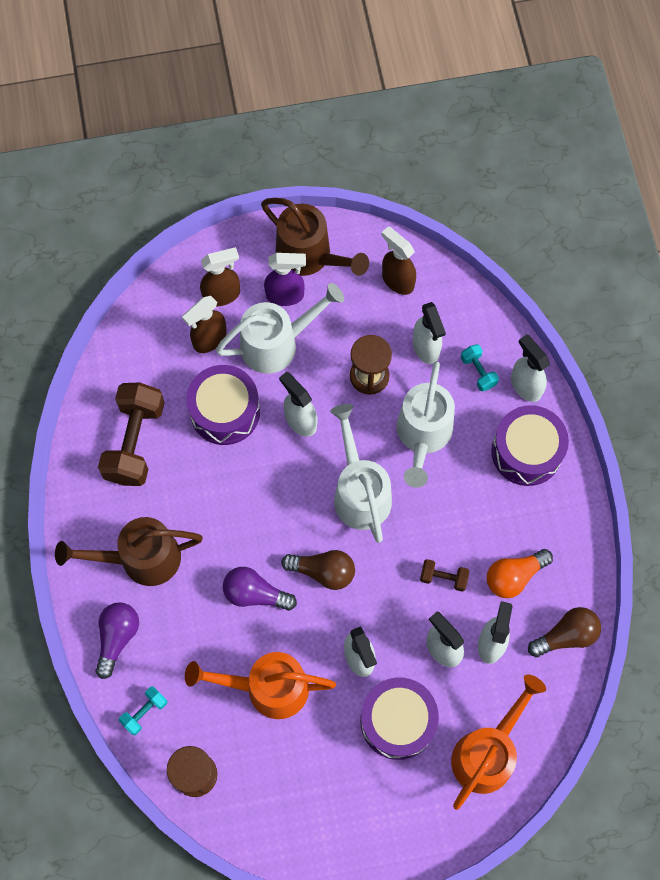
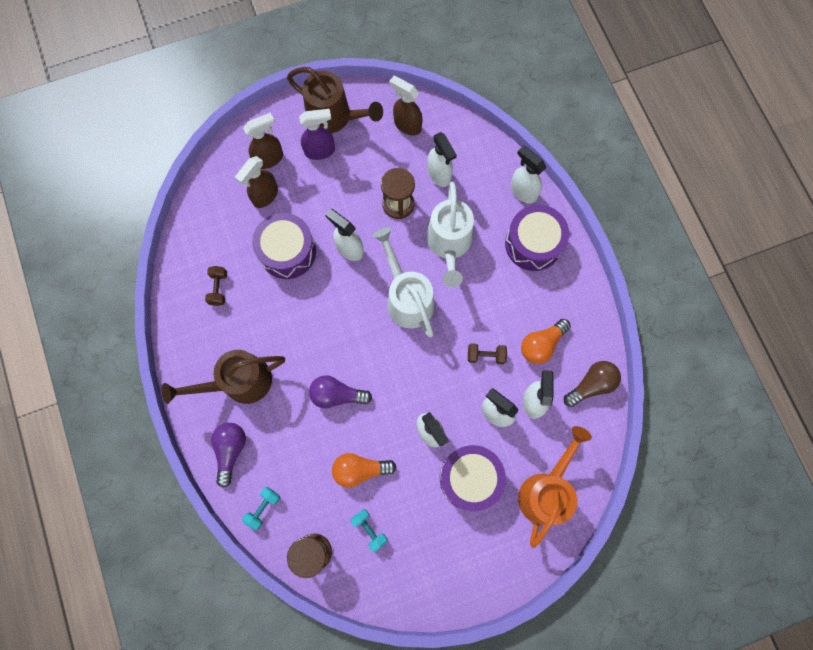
camera: 10 degrees left, 5 degrees up
brown dumbbell [98,382,165,486] -> brown dumbbell [205,266,227,306], size x0.47
orange watering can [185,652,336,719] -> orange light bulb [332,453,396,488]
white watering can [216,283,344,374] -> none
brown light bulb [281,550,355,590] -> none
turquoise dumbbell [461,344,499,391] -> turquoise dumbbell moved to [350,509,387,552]

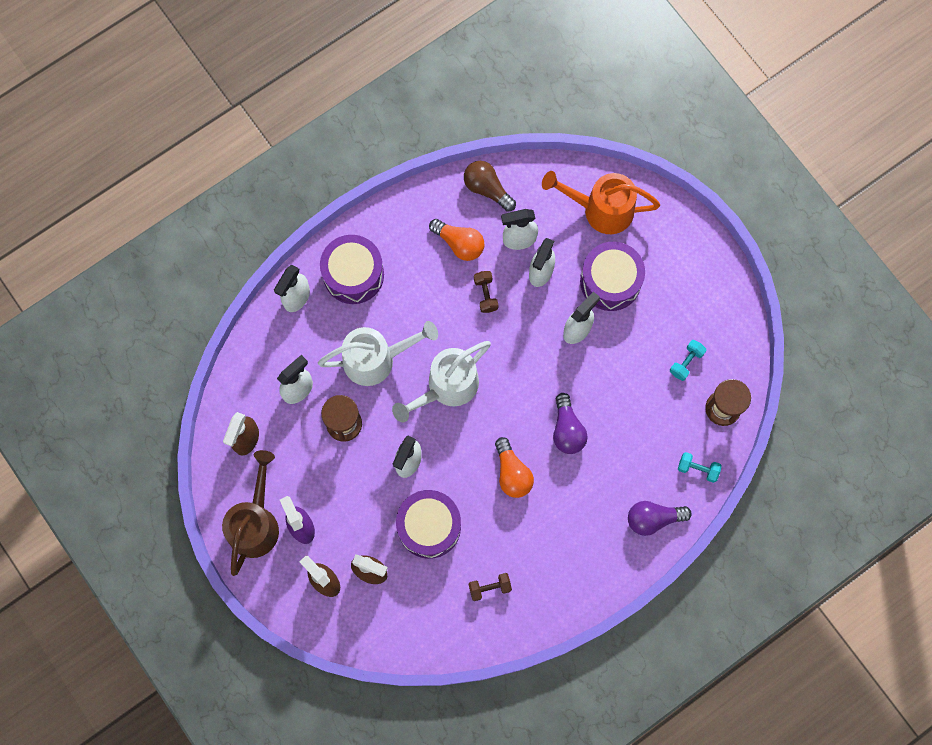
camera: 105 degrees left, 0 degrees up
brown watering can [162,350,285,404] -> none
orange light bulb [332,453,396,488] -> orange light bulb moved to [495,437,534,498]

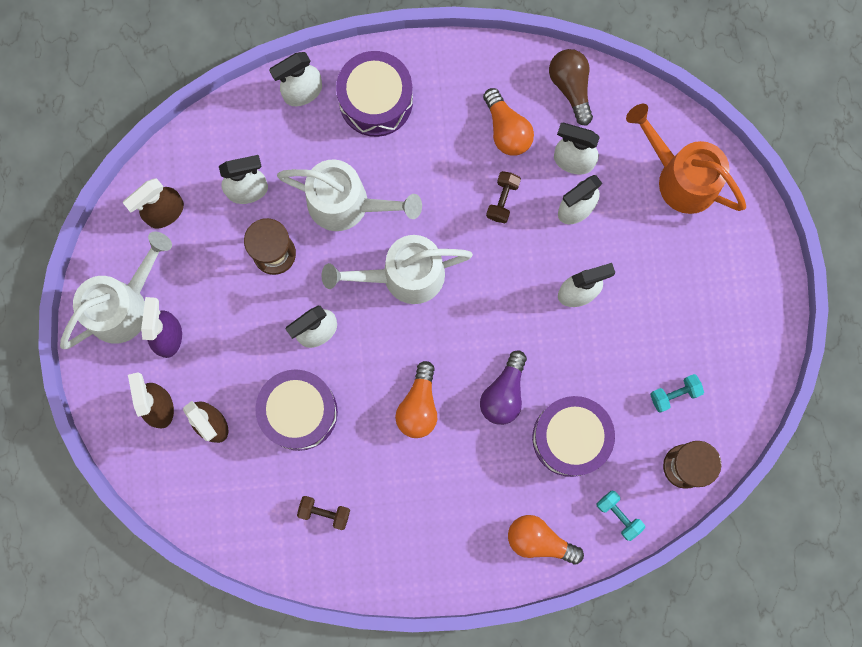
camera: 30 degrees right, 5 degrees up
brown watering can [222,450,279,576] -> white watering can [60,232,172,349]
purple drum [580,242,645,311] -> purple drum moved to [532,396,615,477]
purple light bulb [628,501,692,536] -> orange light bulb [508,515,584,565]

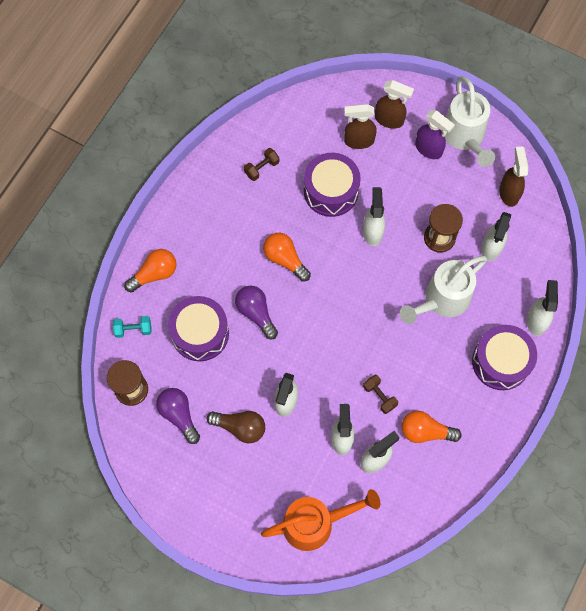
camera: 125 degrees right, 10 degrees down
white watering can [321,235,473,304] -> none
brown light bulb [549,49,593,126] -> brown light bulb moved to [207,411,265,443]
turquoise dumbbell [650,374,704,413] -> purple light bulb [156,388,200,444]

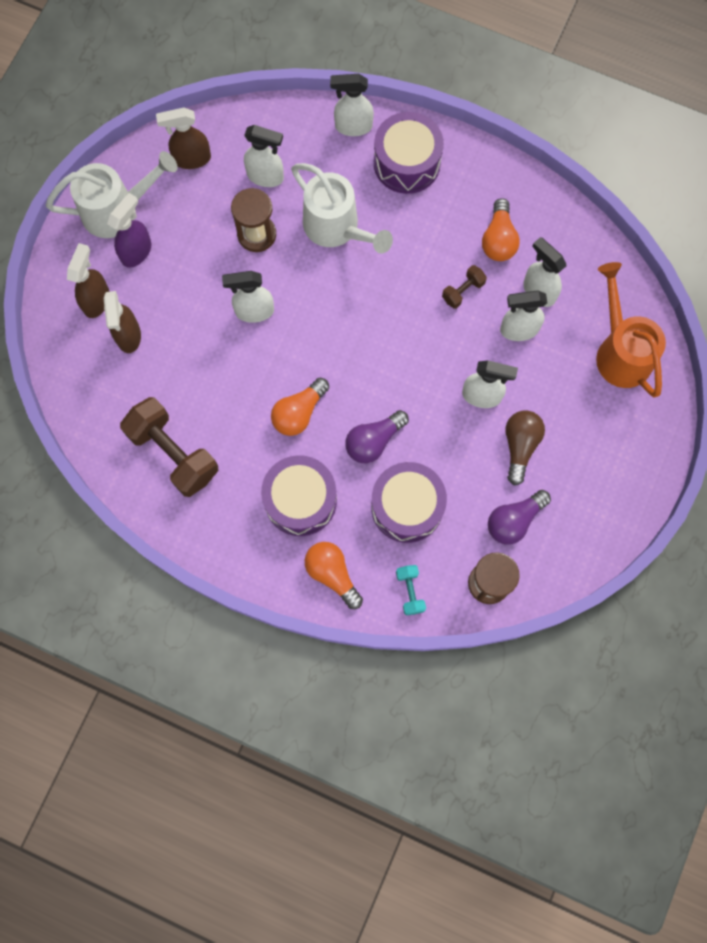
camera: 95 degrees left, 5 degrees up
brown dumbbell [244,148,279,181] -> brown dumbbell [120,397,218,497], size x2.13
purple drum [304,153,361,217] -> purple drum moved to [261,455,337,536]

